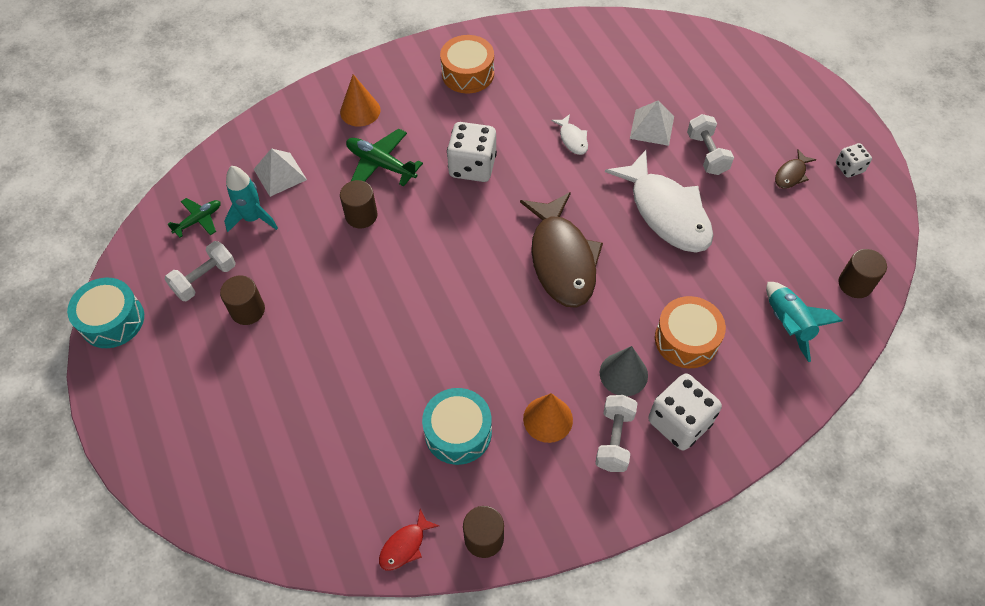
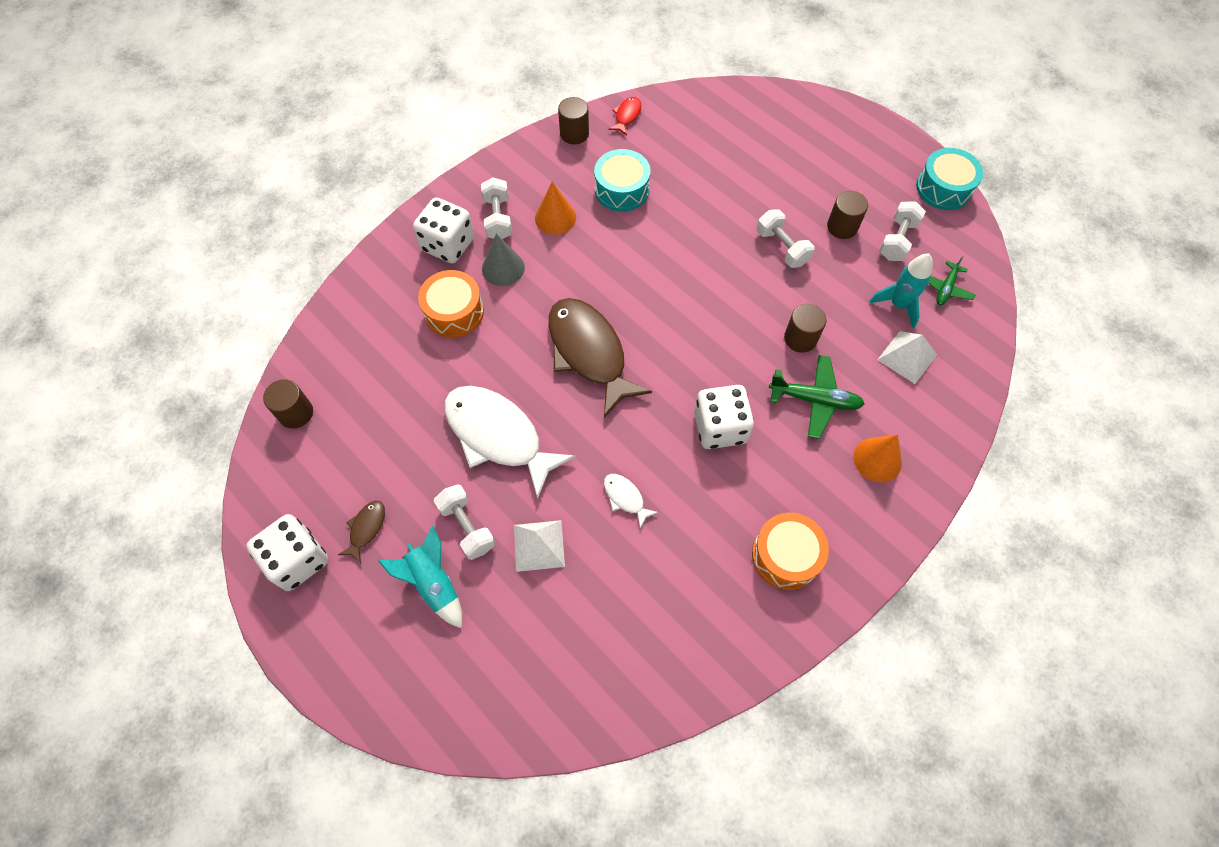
camera: 160 degrees right, 5 degrees up
turquoise rocket [766,282,843,362] -> turquoise rocket moved to [378,526,463,628]
white dice [836,143,872,178] -> white dice [246,514,328,591], size x1.83
none -> white dumbbell [757,209,815,268]

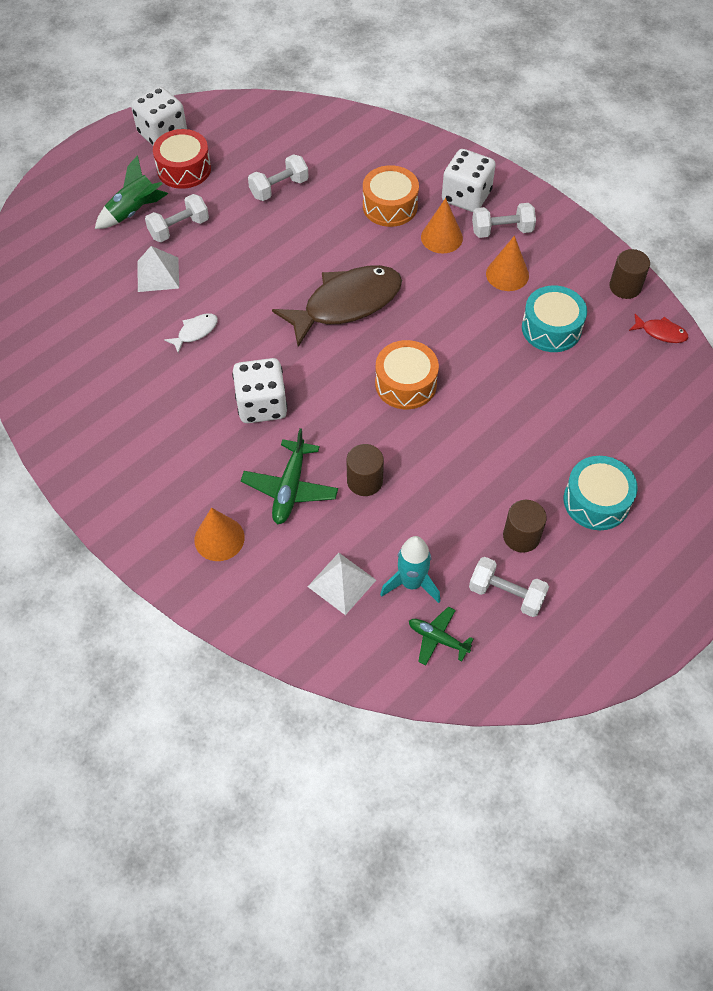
camera: 90 degrees right, 5 degrees down
brown cylinder [263,379,313,428] -> none
brown fish [338,501,385,564] -> red drum [153,129,211,189]
turquoise rocket [378,526,463,628] -> green rocket [95,155,168,229]
white fish [444,386,576,499] -> none
grey cone [482,233,525,286] -> orange cone [421,198,463,253]
orange drum [752,513,829,590] -> orange drum moved to [375,340,439,409]
white dumbbell [757,209,815,268] -> white dumbbell moved to [248,154,309,201]
turquoise drum [916,148,983,210] -> turquoise drum moved to [564,456,638,530]

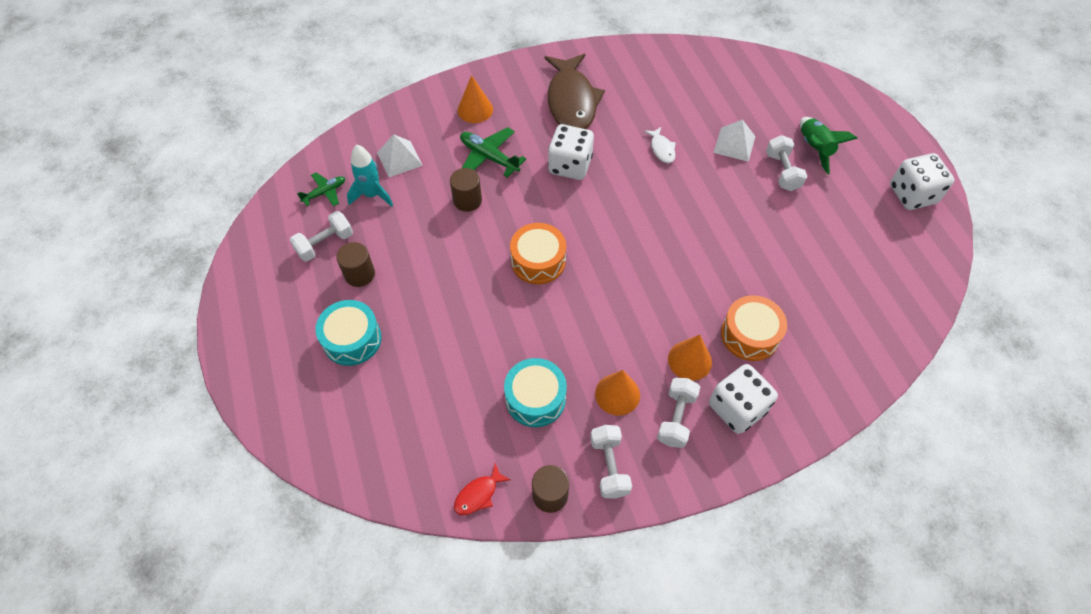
camera: 115 degrees right, 0 degrees up
red drum [153,129,211,189] -> none
white dumbbell [248,154,309,201] -> white dumbbell moved to [590,425,632,498]
brown fish [272,265,402,347] -> brown fish moved to [545,54,605,129]

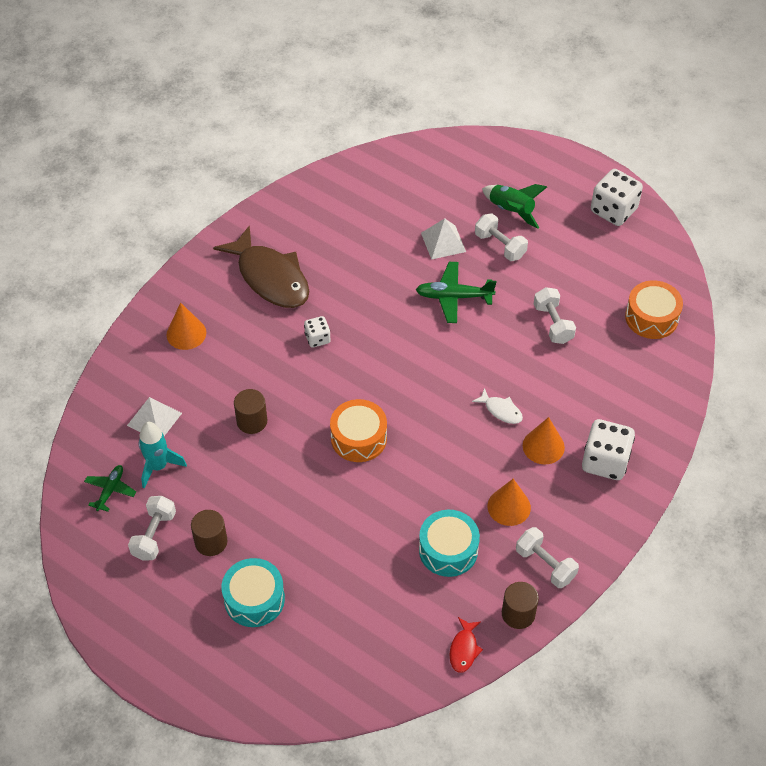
camera: 35 degrees left, 5 degrees down
green plane [460,127,526,178] -> green plane moved to [416,262,496,323]
white dice [548,124,594,180] -> white dice [304,316,331,348], size x0.55
white fish [644,127,676,163] -> white fish moved to [472,388,523,424]
white dumbbell [657,378,700,448] -> white dumbbell moved to [534,287,576,344]
orange drum [721,295,787,361] -> orange drum moved to [625,280,683,339]

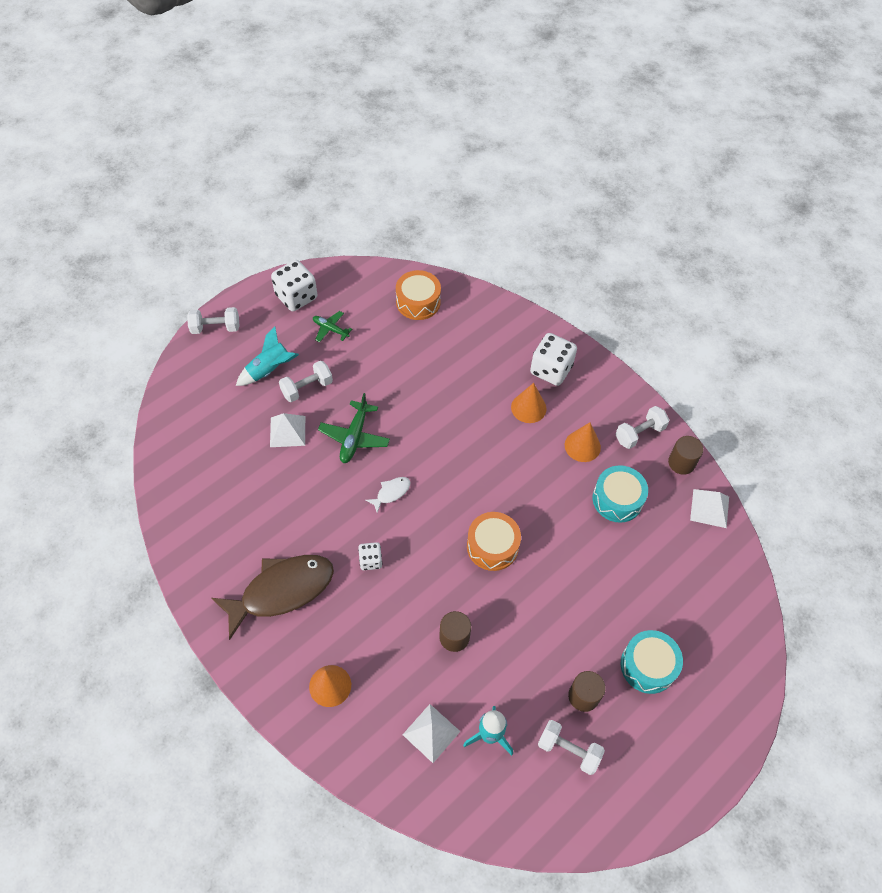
camera: 80 degrees left, 5 degrees up
green plane [84,465,136,512] -> green plane moved to [313,311,352,342]
red fish [450,617,483,673] -> white pyramid [690,489,729,528]
white fish [472,388,523,424] -> white fish moved to [365,477,410,513]
green rocket [482,184,547,229] -> turquoise rocket [236,326,299,386]
white dumbbell [534,287,576,344] -> white dumbbell moved to [187,307,240,334]

